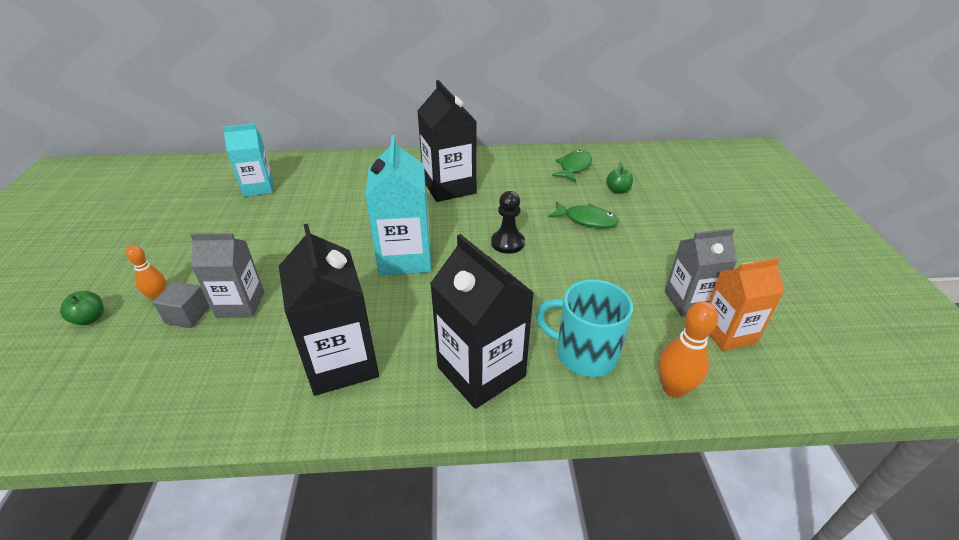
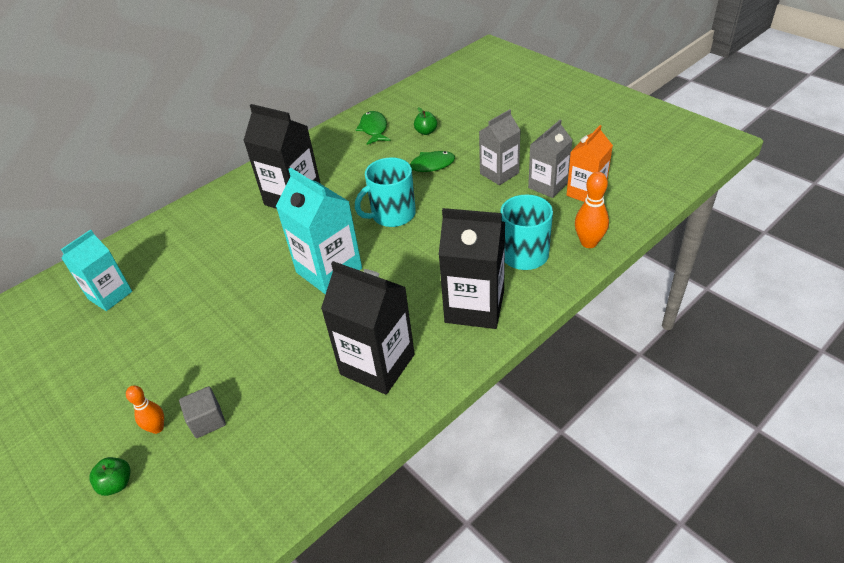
camera: 35 degrees left, 5 degrees up
grey carton [190,233,264,318] -> grey carton moved to [479,109,521,185]
black pawn [491,191,525,254] -> turquoise mug [355,157,416,227]

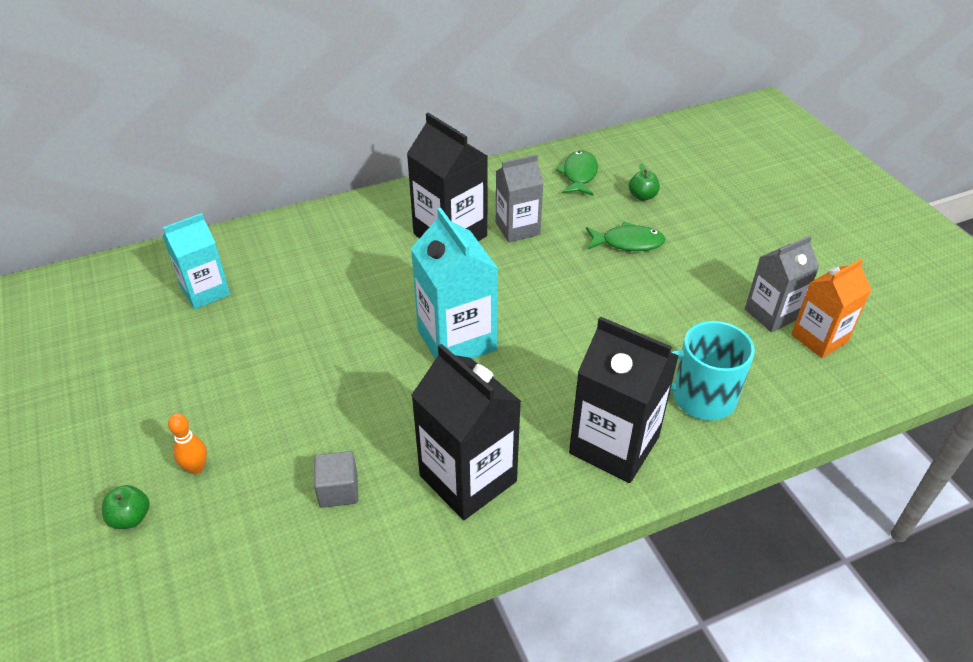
camera: 15 degrees right, 0 degrees up
grey cube [179,386,226,438] -> grey cube moved to [314,451,358,508]
turquoise mug [355,157,416,227] -> none
grey carton [479,109,521,185] -> grey carton moved to [496,155,544,243]
orange bowling pin [575,172,609,248] -> none

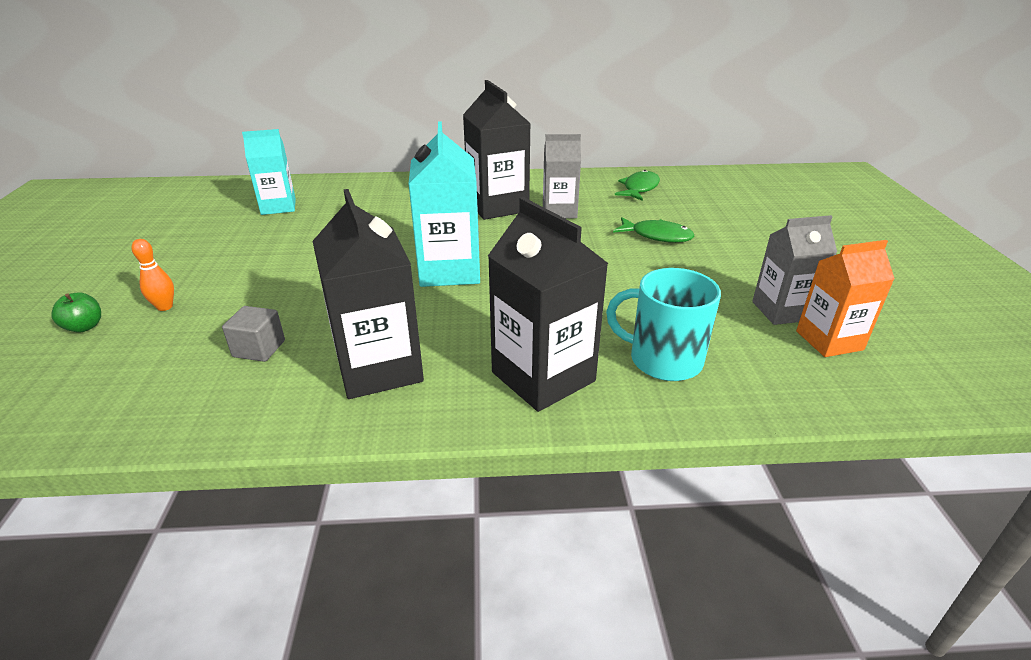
camera: 20 degrees right, 10 degrees down
green apple [629,164,660,201] -> none

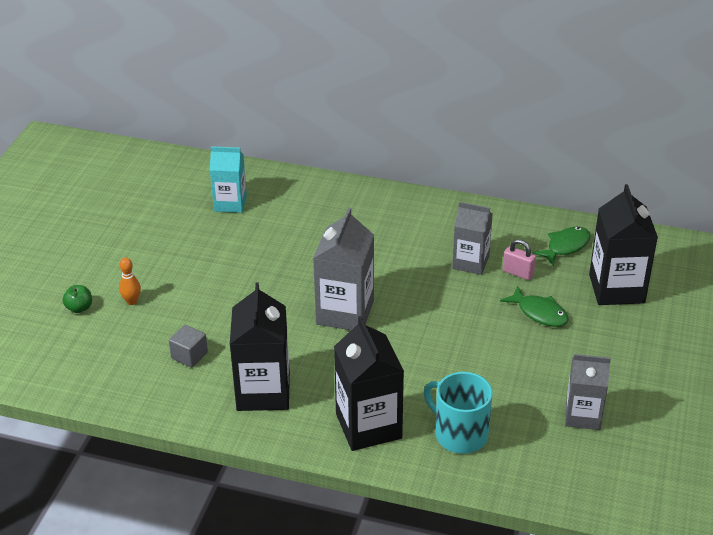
camera: 20 degrees right, 5 degrees up
turquoise carton [408,121,480,287] -> grey carton [313,207,374,330]
black carton [463,80,531,220] -> black carton moved to [589,184,658,305]
orange carton [796,240,895,357] -> none
none -> pink padlock [503,239,536,280]

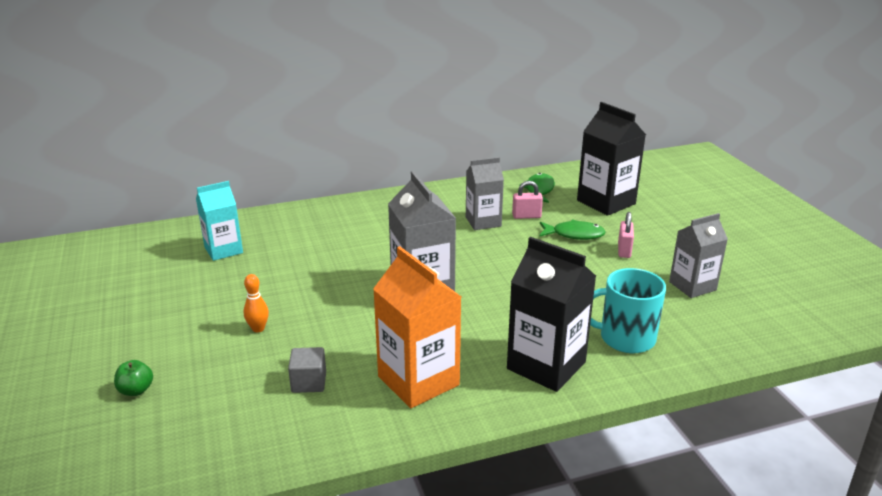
camera: 35 degrees left, 10 degrees down
orange bowling pin [119,258,141,305] -> orange bowling pin moved to [244,274,269,332]
black carton [230,283,290,411] -> orange carton [373,246,461,408]
none -> pink padlock [618,212,634,258]

